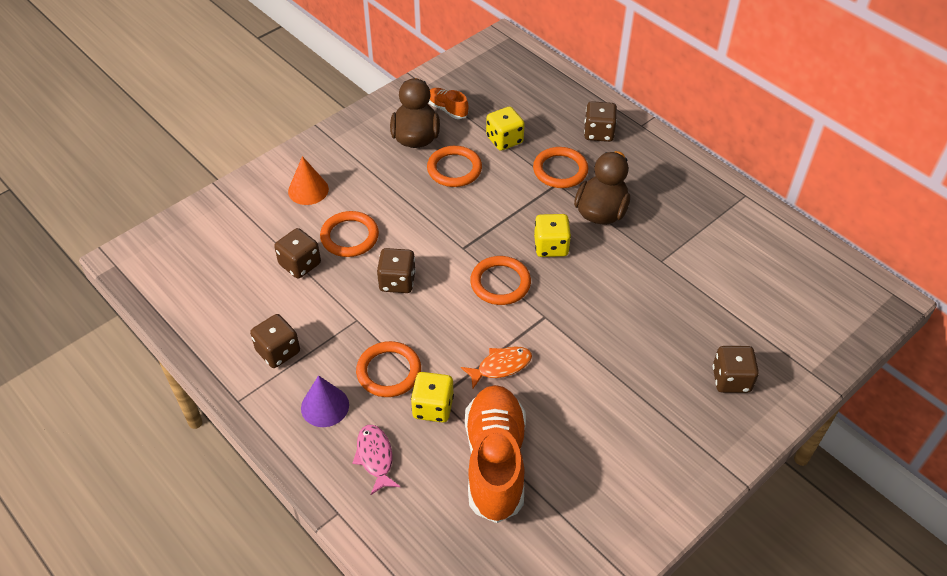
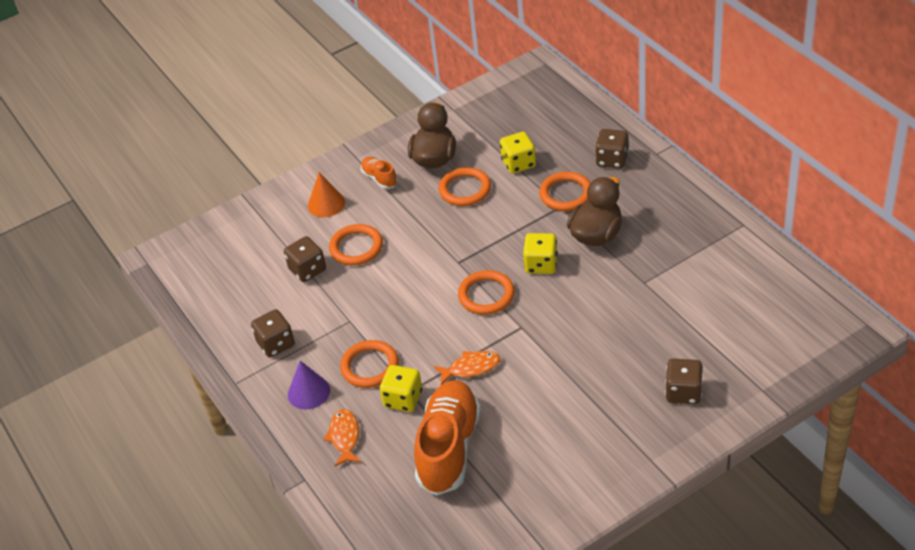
camera: 15 degrees right, 5 degrees down
pink fish [352,425,400,495] -> orange fish [324,409,361,466]
brown dice [377,248,416,293] -> none
orange shoe [428,88,469,119] -> orange shoe moved to [361,157,397,189]

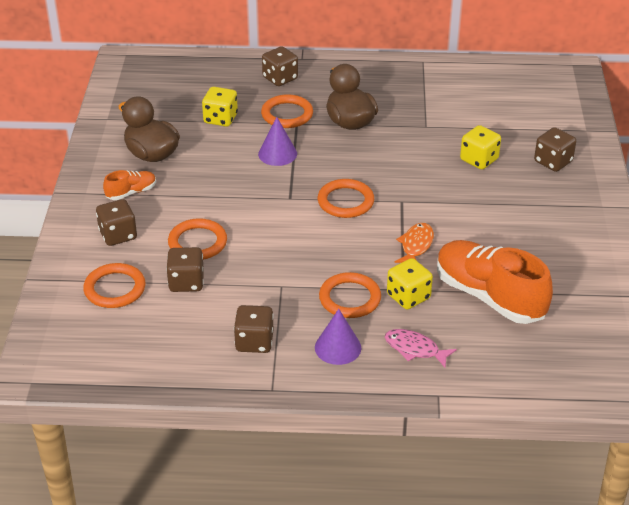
camera: 60 degrees left, 5 degrees down
orange cone [308,172,345,217] -> brown dice [96,199,137,246]
orange fish [324,409,361,466] -> pink fish [385,329,457,368]
orange shoe [361,157,397,189] -> orange shoe turned 150 degrees clockwise [103,170,156,200]
orange ring [439,167,491,206] -> orange ring moved to [83,263,146,308]
yellow dice [523,233,558,274] -> yellow dice moved to [460,125,501,169]
none -> purple cone [258,117,297,166]

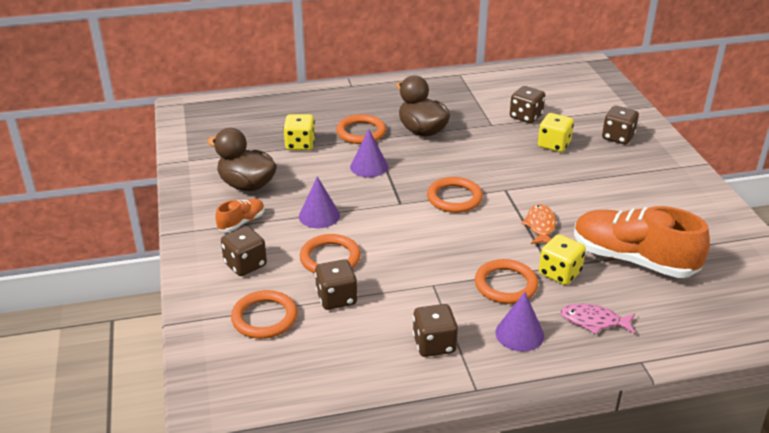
camera: 15 degrees left, 5 degrees down
brown dice [262,46,298,86] -> brown dice moved to [510,86,545,123]
none -> purple cone [299,176,340,228]

